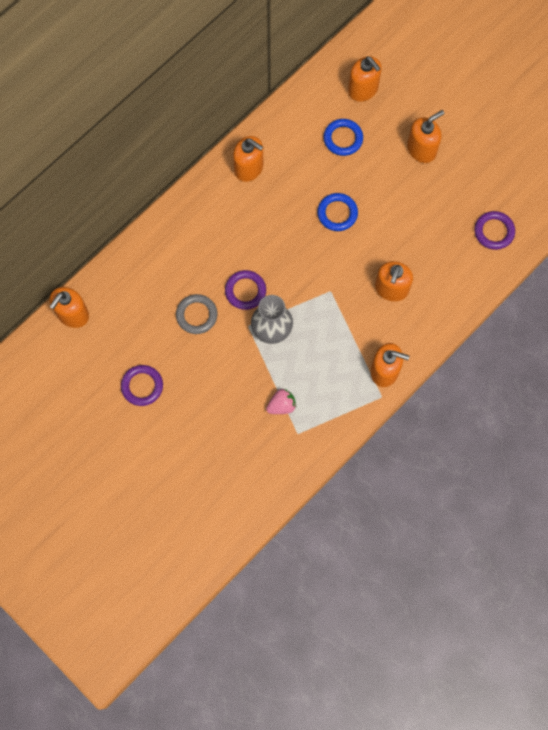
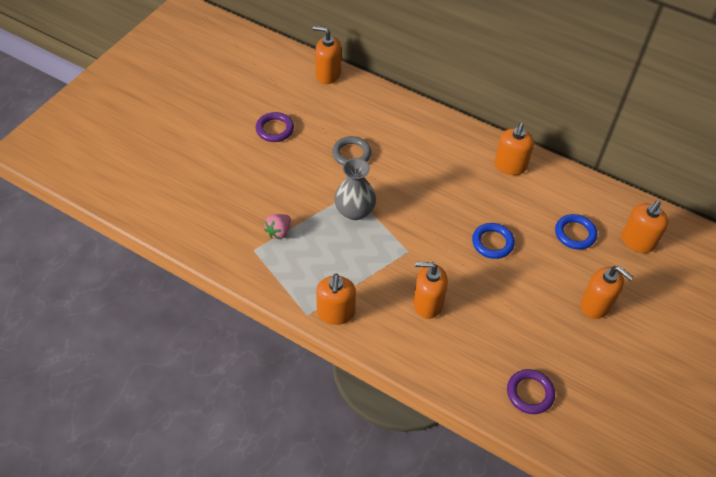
camera: 75 degrees right, 20 degrees down
purple ring [225,270,266,310] -> none
pink strawberry [266,389,296,414] -> pink strawberry turned 75 degrees clockwise [264,214,291,239]

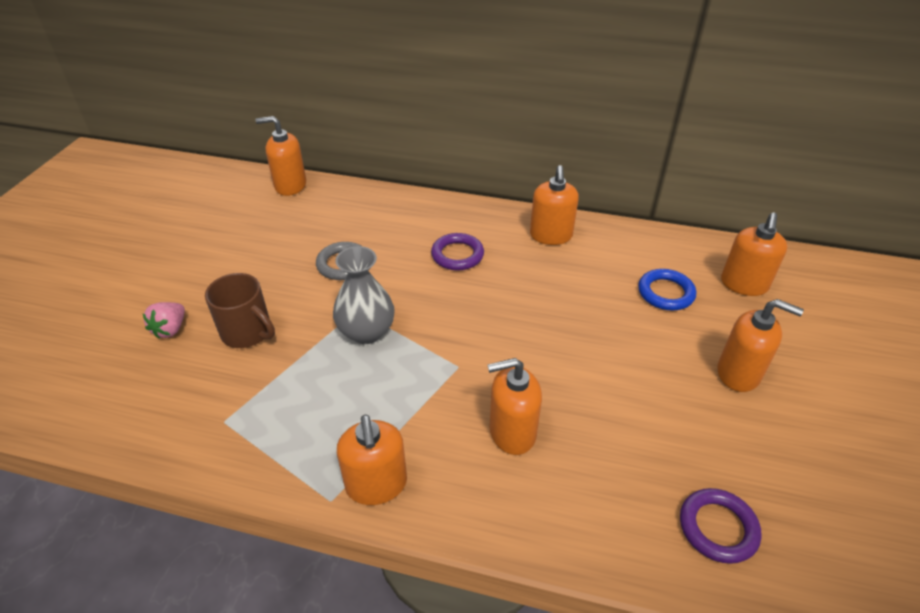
camera: 15 degrees left, 10 degrees down
purple ring [256,112,294,142] -> purple ring moved to [431,233,484,270]
pink strawberry [264,214,291,239] -> pink strawberry moved to [142,302,185,338]
blue ring [472,223,515,259] -> none
none -> brown mug [205,273,275,348]

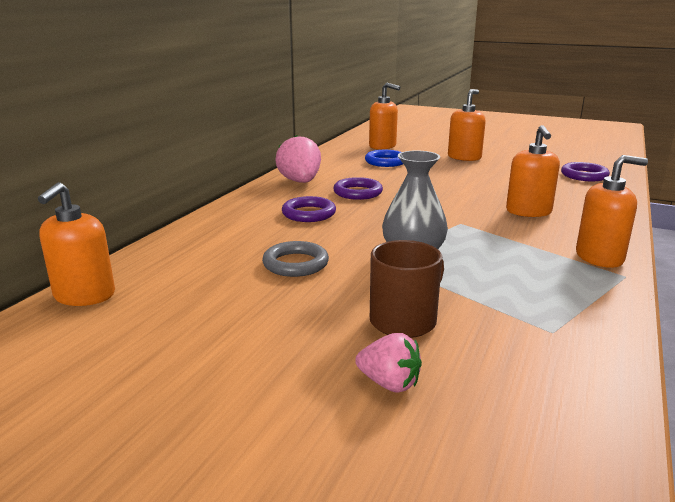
camera: 80 degrees left, 20 degrees down
orange soap dispenser [530,165,579,245] -> pink strawberry [275,135,321,183]
none -> purple ring [333,177,383,200]

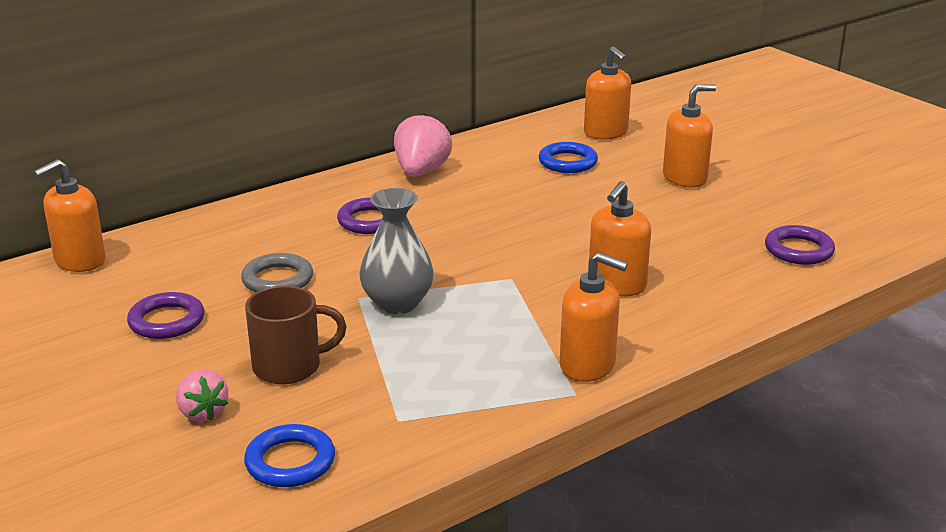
camera: 30 degrees right, 5 degrees up
purple ring [333,177,383,200] -> purple ring moved to [127,292,204,339]
none -> blue ring [244,424,335,487]

